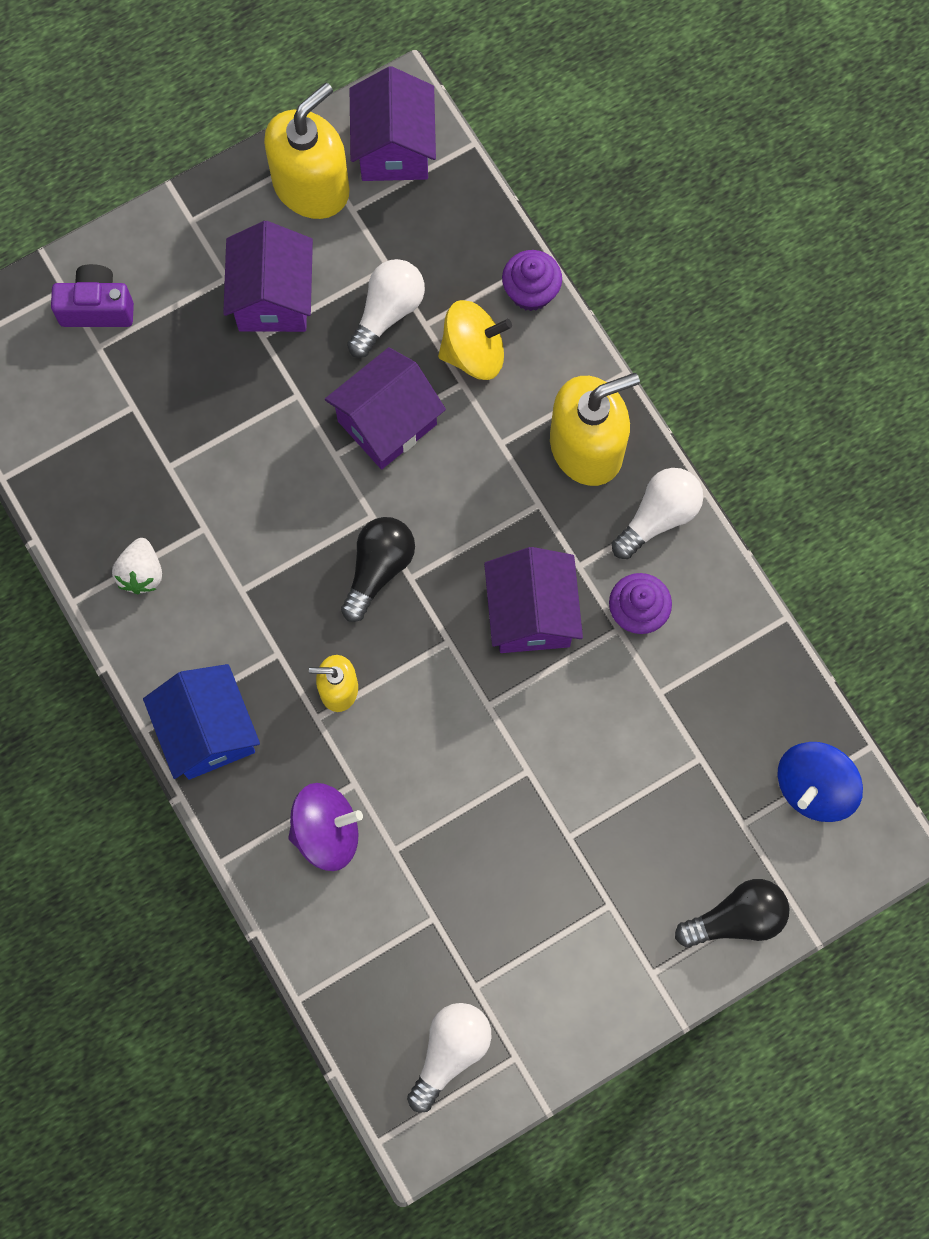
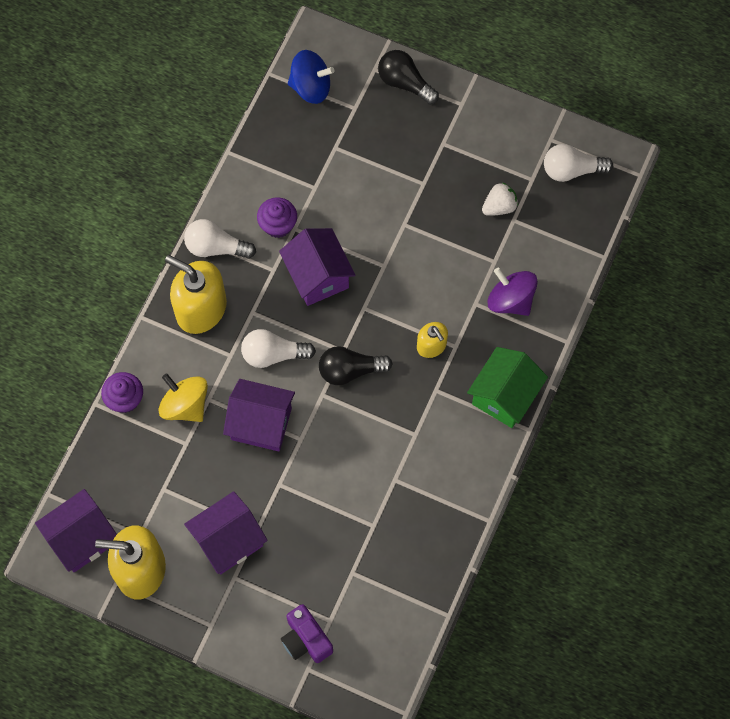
camera: 125 degrees left, 5 degrees down
white strawberry [112,538,162,594] -> white strawberry moved to [482,182,518,216]
blue house [143,664,260,780] -> green house [467,347,548,428]
white light bulb [347,259,425,358] -> white light bulb moved to [241,329,316,368]
purple house [484,547,583,653] -> purple house turned 75 degrees counterclockwise [279,228,355,306]

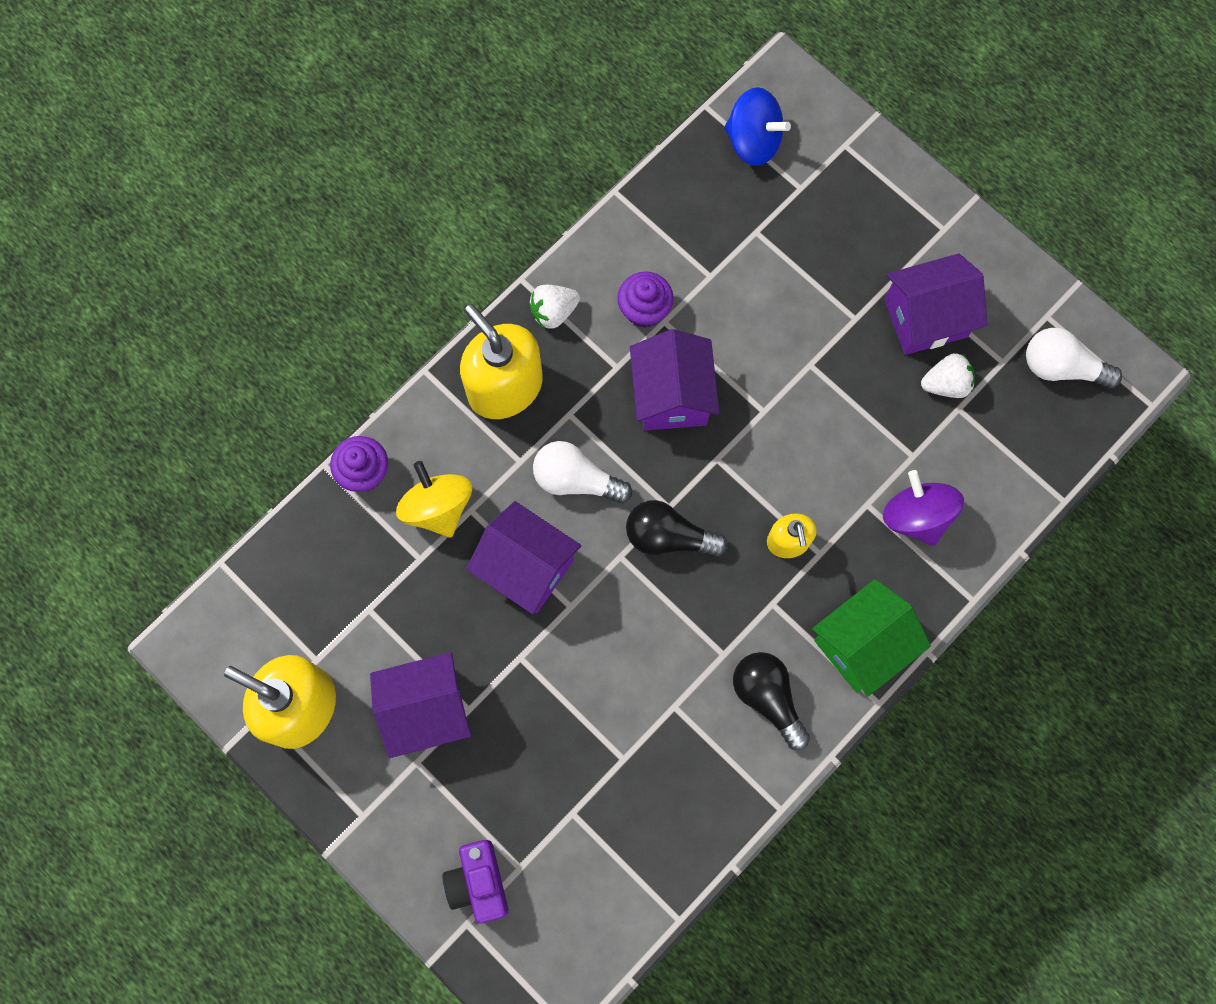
camera: 20 degrees right, 5 degrees up
purple house [35,489,117,572] -> purple house moved to [884,253,987,355]
white light bulb [184,219,256,259] -> white strawberry [529,285,580,329]
black light bulb [378,50,439,105] -> black light bulb moved to [733,652,810,750]

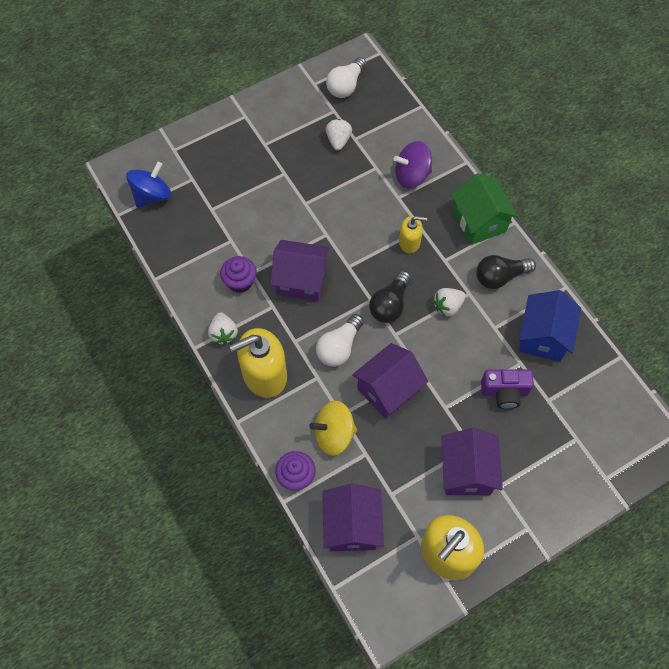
camera: 75 degrees left, 10 degrees down
purple camera [442,840,509,924] -> purple camera moved to [481,369,534,409]
purple house [884,253,987,355] -> purple house moved to [322,483,384,551]
none -> white strawberry [433,288,466,317]
none -> blue house [519,290,581,362]

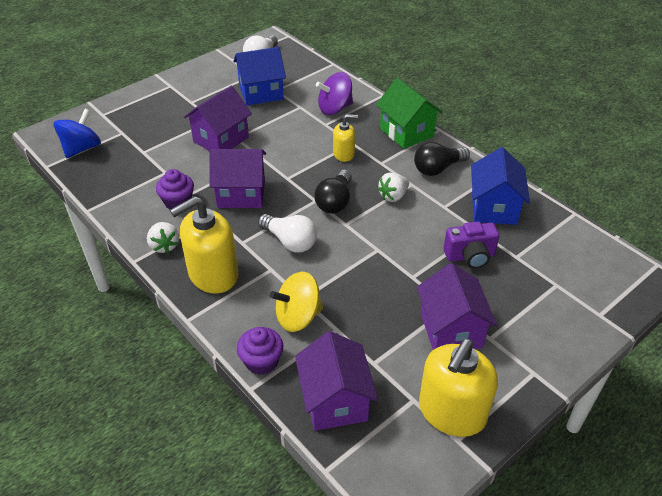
camera: 10 degrees left, 20 degrees down
white light bulb [316,314,364,367] -> white light bulb turned 75 degrees counterclockwise [258,214,317,253]
white strawberry [326,119,352,151] -> blue house [233,47,286,105]
purple house [352,343,428,419] -> purple house moved to [184,86,252,151]

